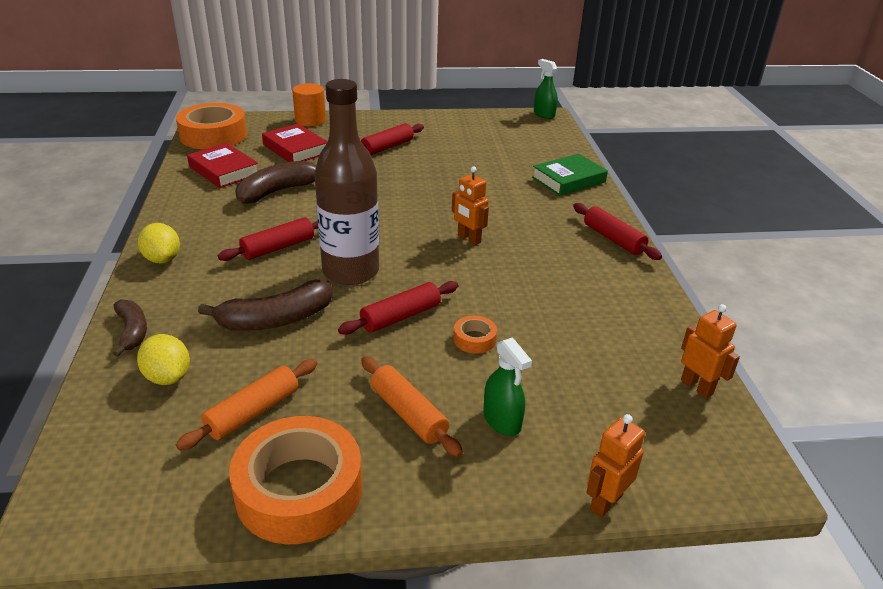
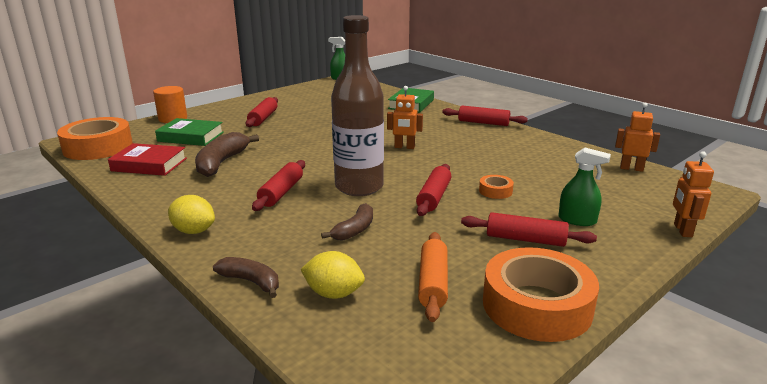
camera: 35 degrees left, 10 degrees down
brown banana [198,280,333,331] -> brown banana [321,203,373,241], size x0.62
red book [262,124,328,162] -> green book [155,118,224,146]
orange rolling pin [361,356,463,457] -> red rolling pin [461,212,597,247]

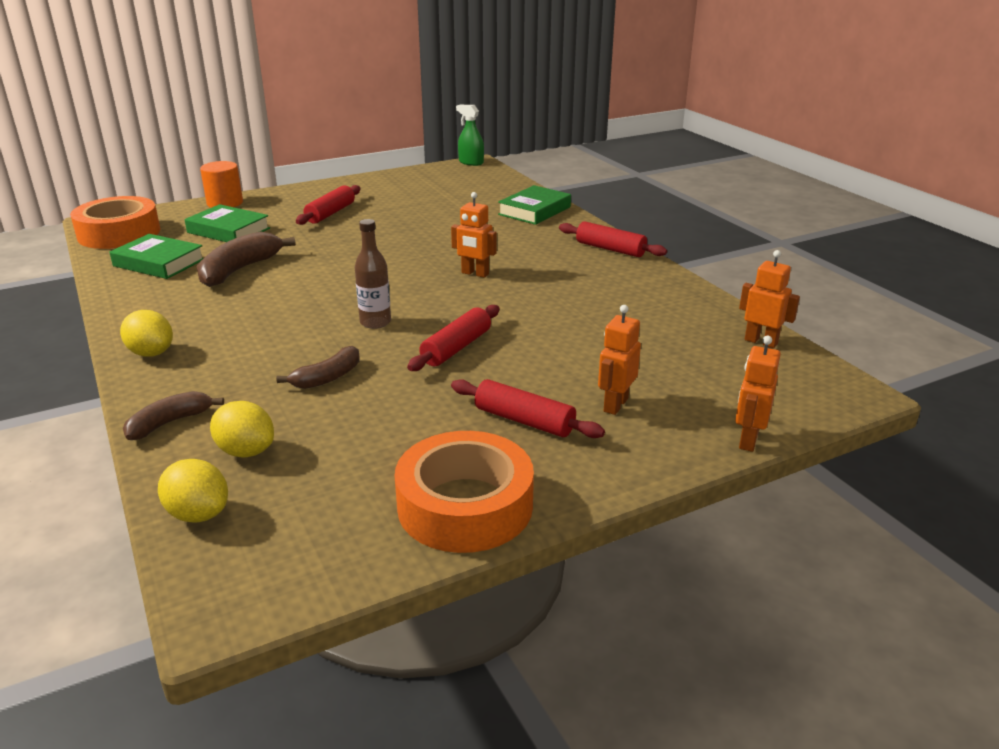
camera: 15 degrees right, 5 degrees up
red book [108,143,187,176] -> green book [109,234,203,279]
brown banana [213,257,279,298] -> brown banana turned 90 degrees counterclockwise [123,391,224,440]
red rolling pin [252,160,305,211] -> none
brown bottle [331,15,384,196] -> brown bottle [355,219,391,329], size x0.50
orange rolling pin [418,232,448,322] -> none
orange tape [479,175,514,199] -> none
green spray bottle [559,147,611,226] -> orange robot [598,305,641,415]
none -> yellow lemon [158,459,228,523]

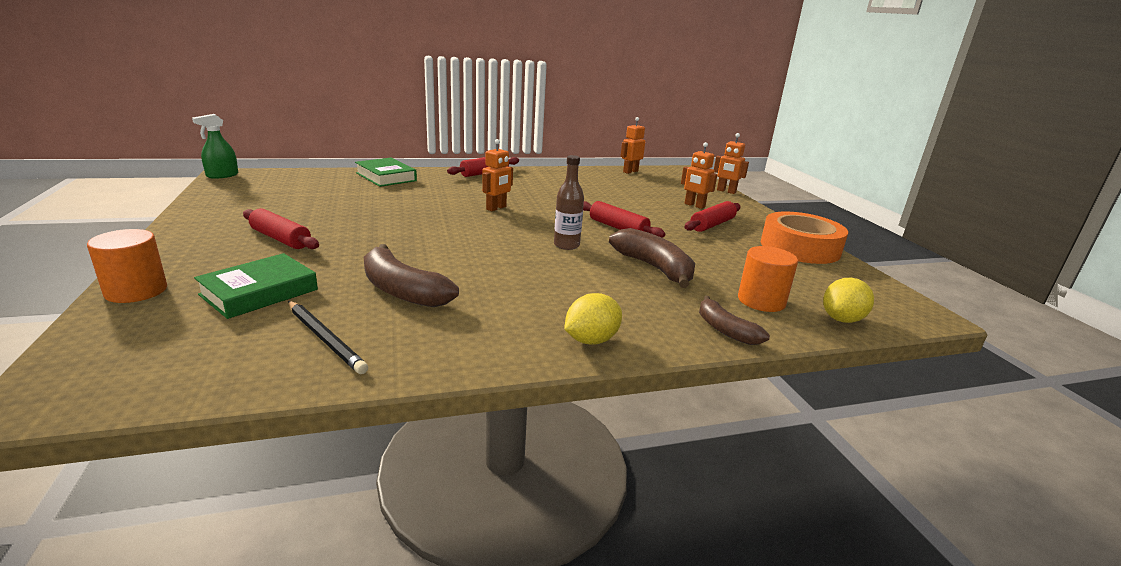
camera: 80 degrees left, 5 degrees down
orange tape [70,196,160,249] -> none
green book [109,234,203,279] -> black pencil [288,301,368,374]
yellow lemon [210,401,274,457] -> orange cylinder [738,246,798,312]
brown banana [276,346,359,389] -> brown banana [609,228,695,288], size x1.62

